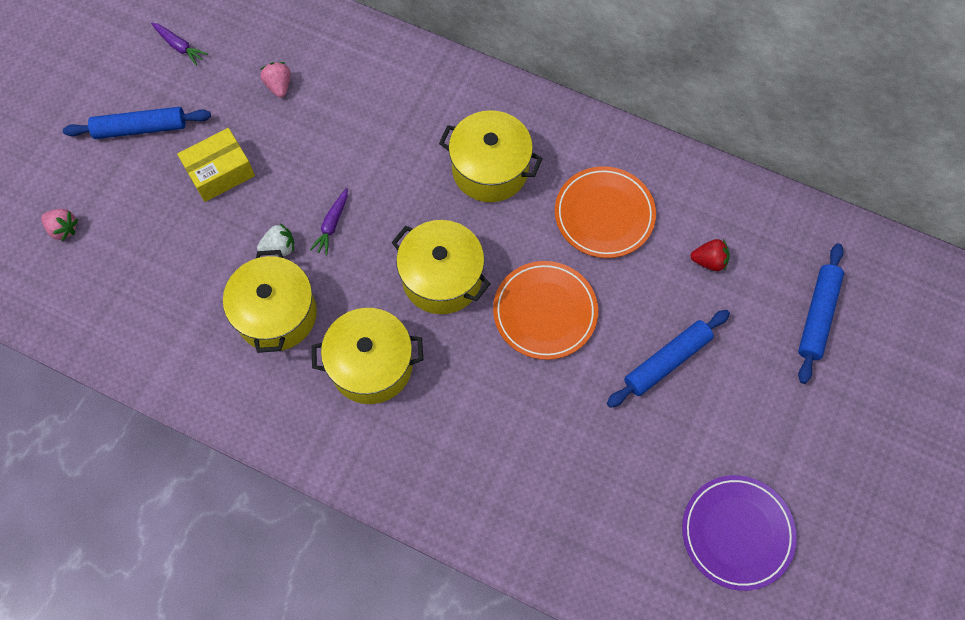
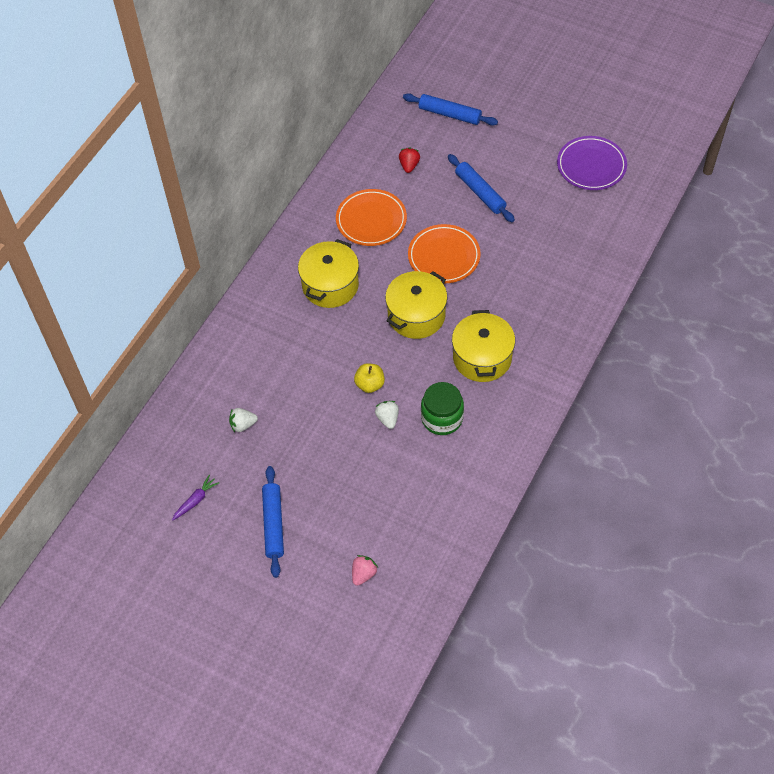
camera: 85 degrees left, 10 degrees down
yellow box [177,128,255,202] -> none
yellow pot [223,250,317,353] -> green jar [421,382,464,435]
pink strawberry [261,62,290,97] -> white strawberry [229,408,258,432]
purple carrot [310,188,348,255] -> yellow apple [354,363,385,393]

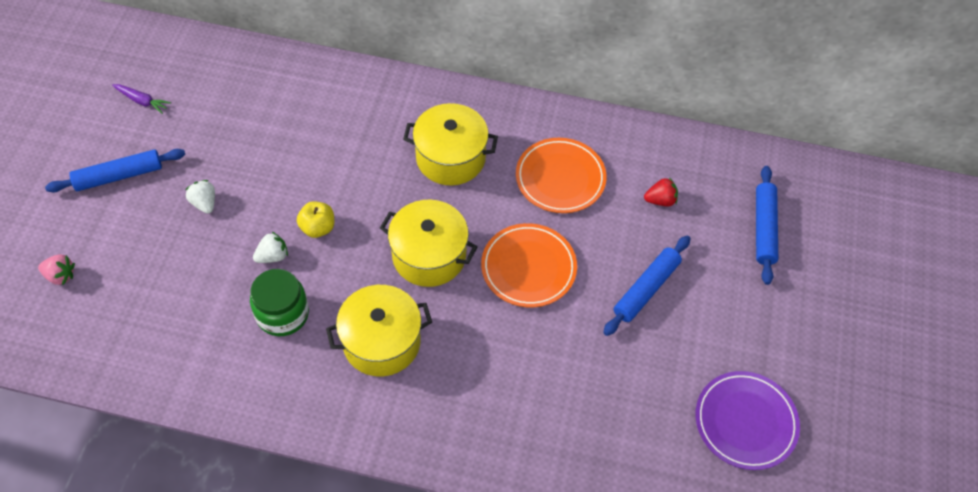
camera: 70 degrees right, 0 degrees up
white strawberry [229,408,258,432] -> white strawberry moved to [185,180,215,214]

